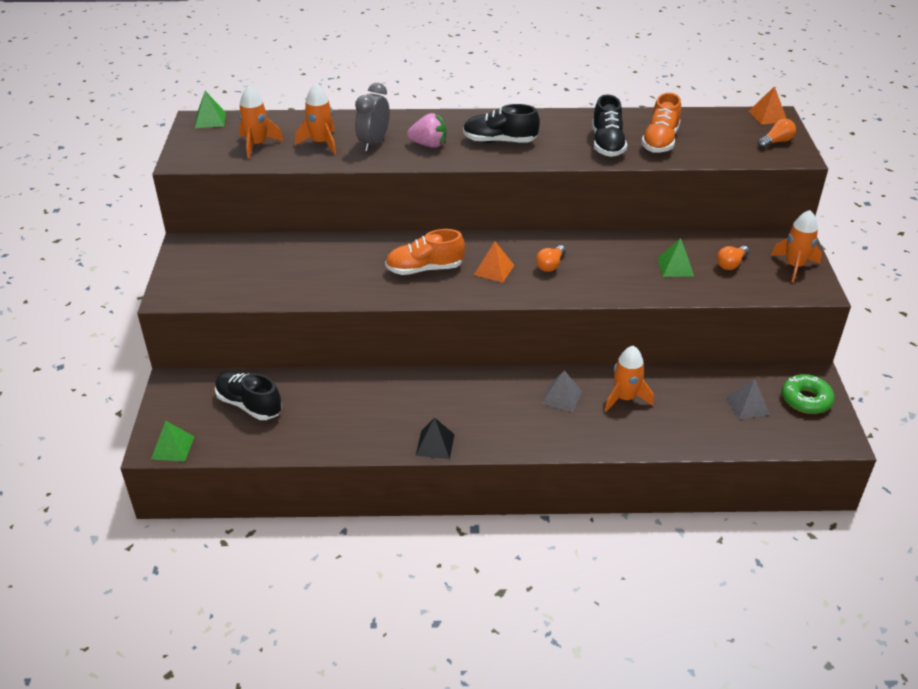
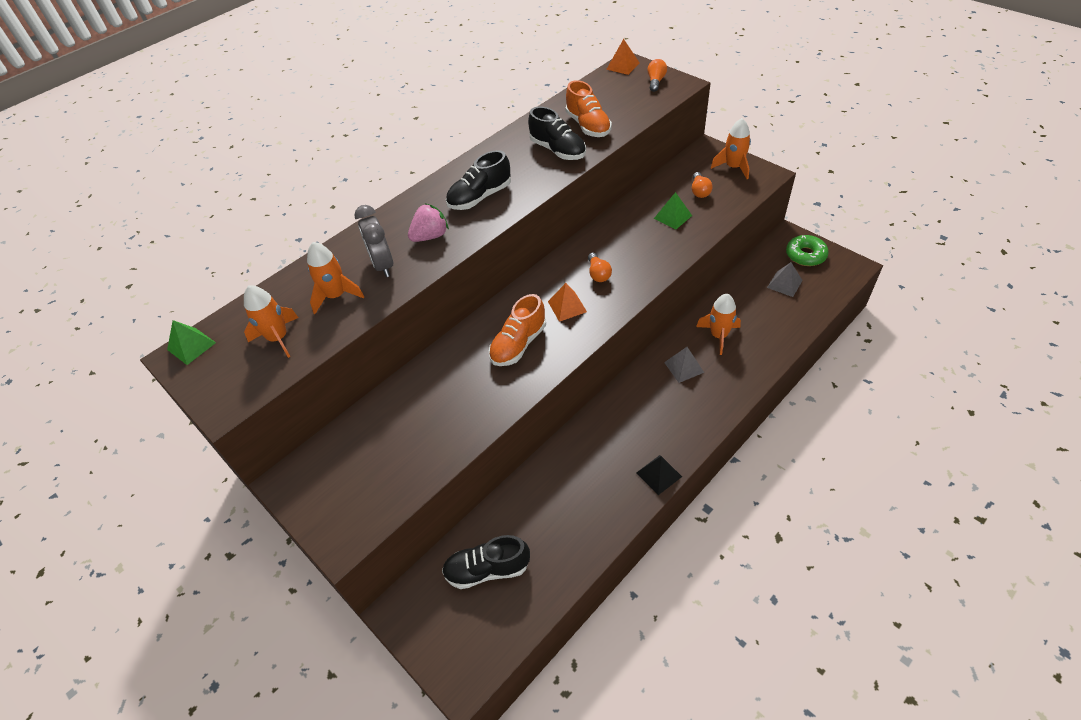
camera: 40 degrees left, 10 degrees up
green pyramid [151,421,195,462] -> none

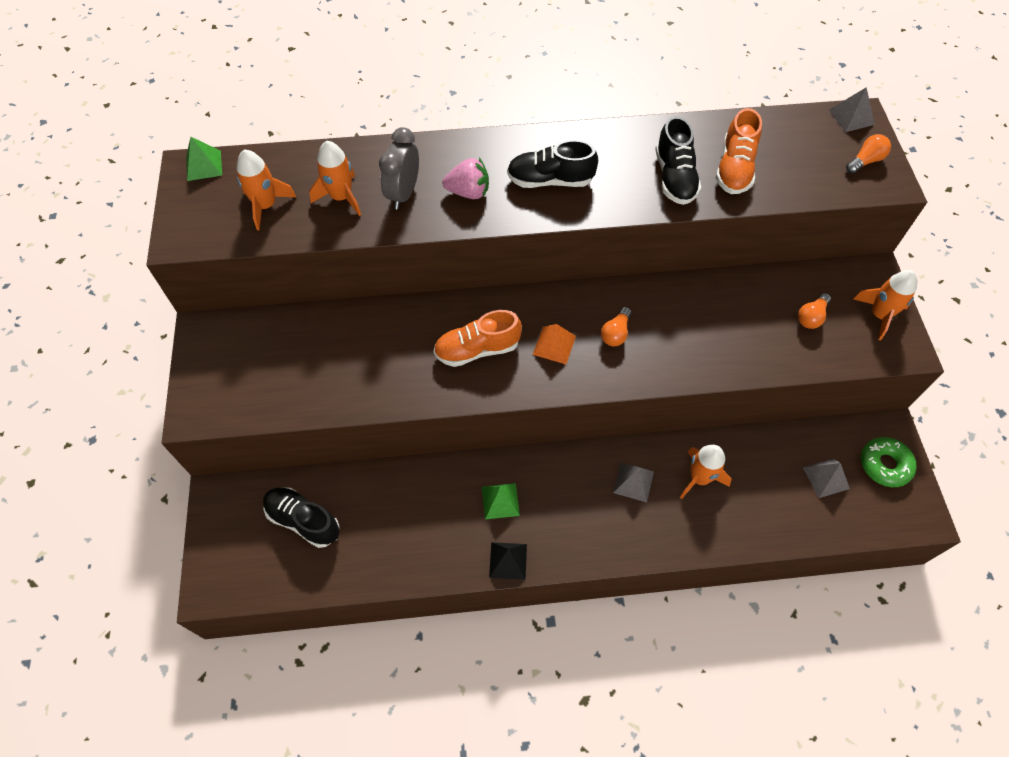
camera: 35 degrees right, 10 degrees up
orange pyramid [606,39,639,75] -> grey pyramid [829,87,875,132]
green pyramid [654,192,692,230] -> green pyramid moved to [482,483,520,519]

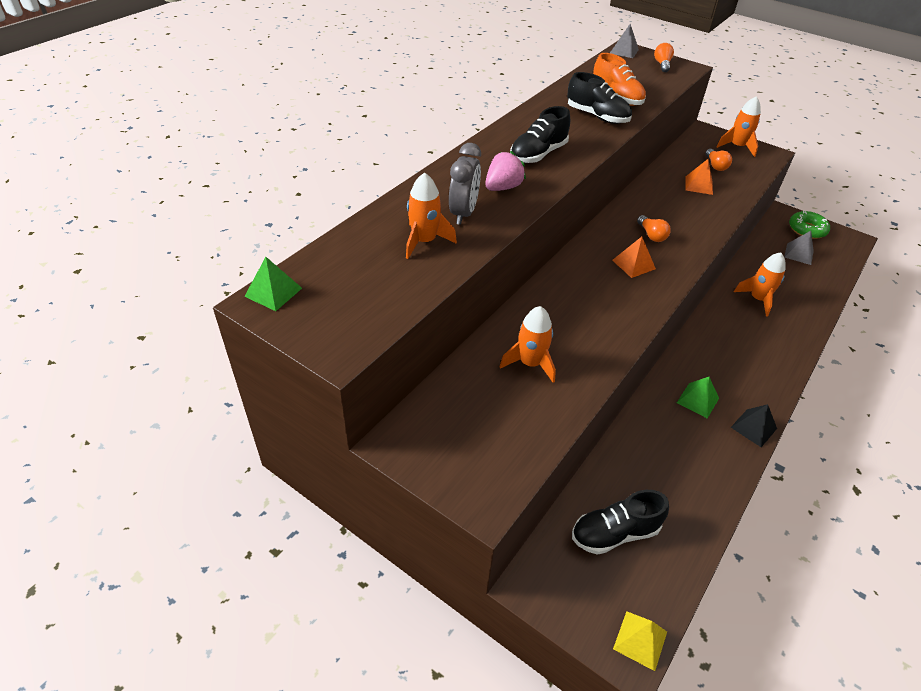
camera: 50 degrees left, 15 degrees down
orange rocket [237,150,296,230] -> orange rocket moved to [500,306,556,383]
grey clock [379,127,419,210] -> grey clock turned 135 degrees counterclockwise [449,143,481,225]
orange shoe [434,310,522,367] -> none
grey pyramid [613,463,654,502] -> none
none -> yellow pyramid [613,611,667,671]
none -> orange pyramid [685,159,713,195]

